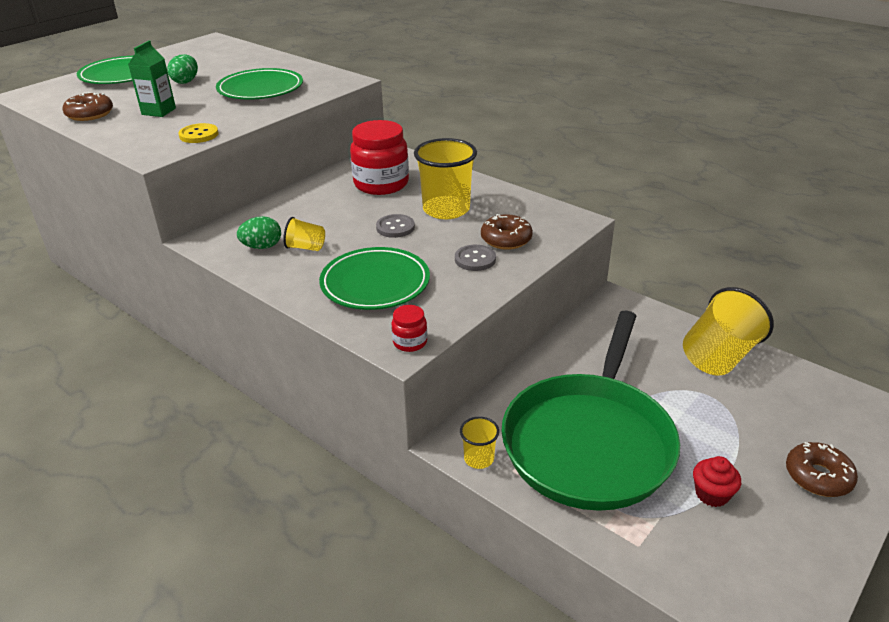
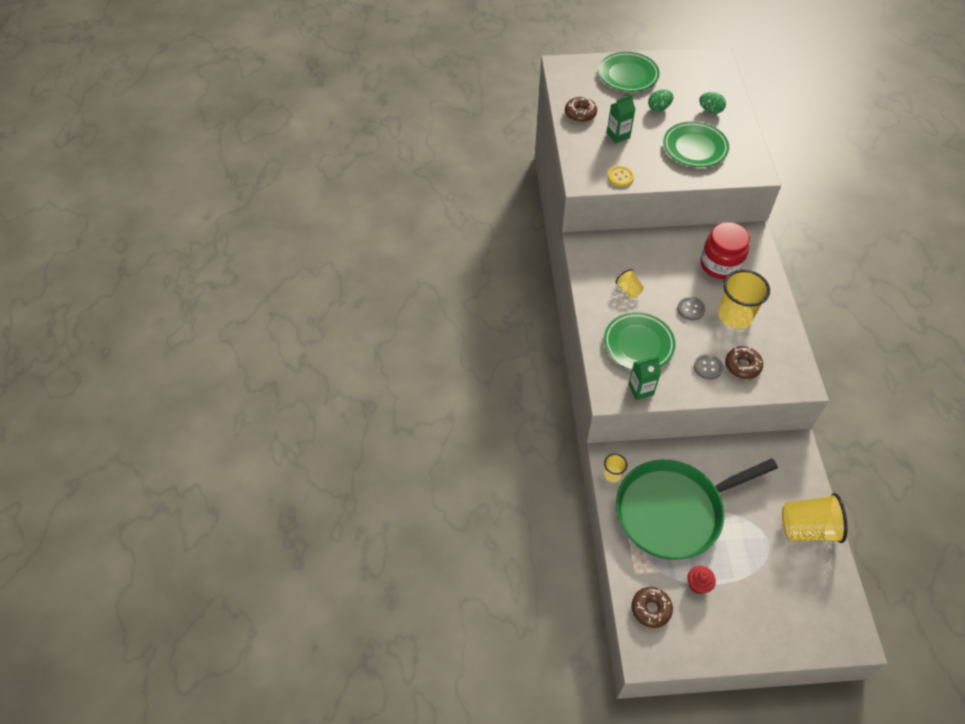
camera: 45 degrees right, 20 degrees up
green egg [237,216,281,249] -> green egg moved to [699,92,726,114]
red jar [391,305,427,352] -> none
brown donut [786,442,858,497] -> brown donut moved to [631,587,673,628]
none -> green carton [628,357,661,400]

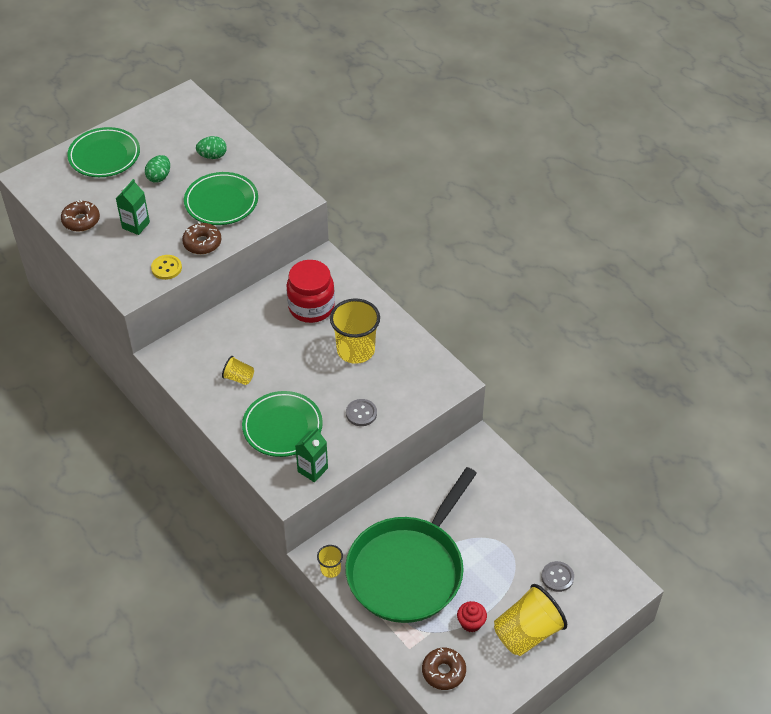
camera: 35 degrees left, 5 degrees down
grey button [677,297,705,320] -> grey button moved to [541,561,574,592]
brown donut [725,346,763,379] -> brown donut moved to [182,222,222,254]
yellow cup [782,493,848,543] -> yellow cup moved to [494,584,567,656]

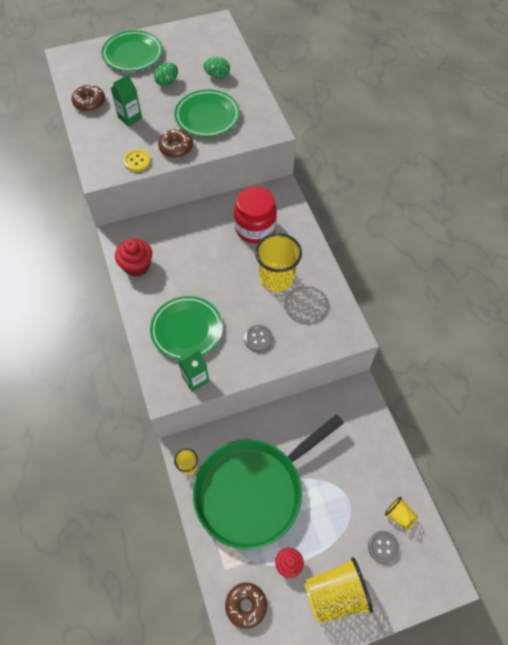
camera: 20 degrees right, 10 degrees up
yellow cup [222,356,254,385] -> yellow cup moved to [385,497,418,530]
none -> red cupcake [115,239,152,277]

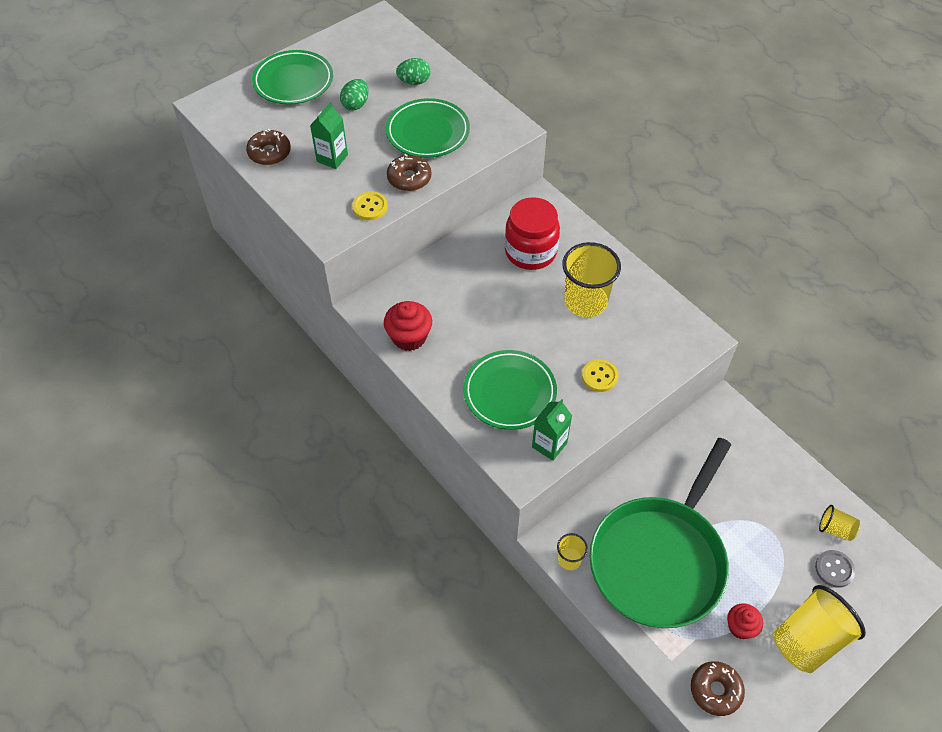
camera: 20 degrees left, 5 degrees down
grey button [244,325,273,352] -> yellow button [582,359,618,392]

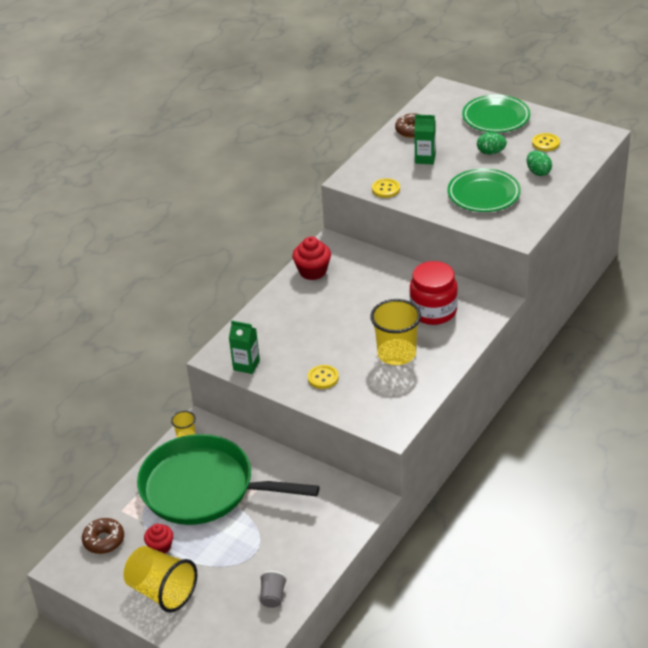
camera: 75 degrees right, 15 degrees down
brown donut [387,154,432,191] -> none
green plate [463,350,557,430] -> none
grey button [815,550,855,588] -> none
yellow cup [819,505,860,541] -> grey cup [260,571,287,608]
none -> yellow button [532,133,560,151]

